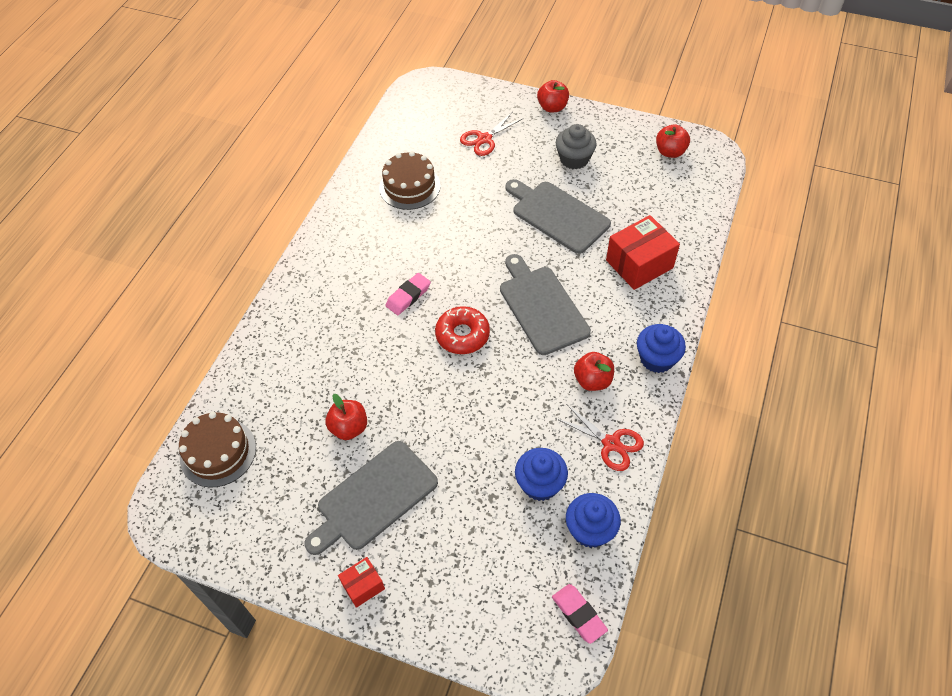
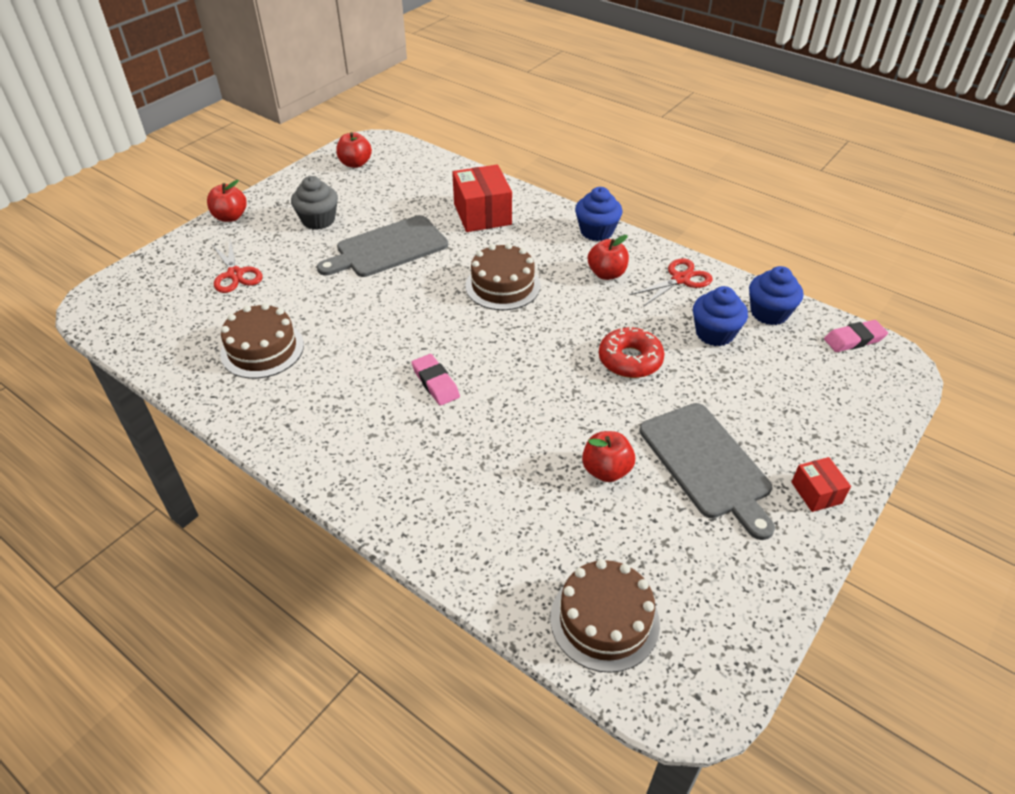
camera: 75 degrees left, 10 degrees down
red donut [435,306,490,354] -> red donut moved to [599,326,664,378]
grey cutting board [500,254,591,355] -> brown cake [465,243,540,310]

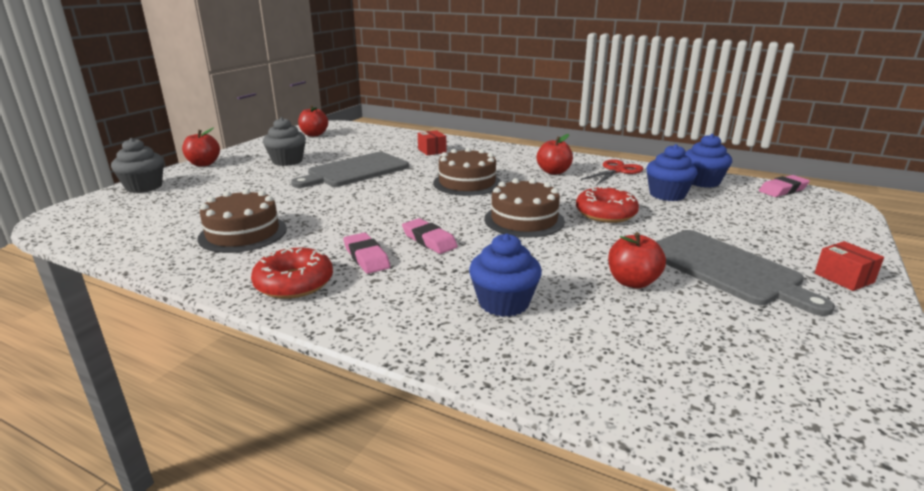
camera: 10 degrees left, 20 degrees down
red scissors [212,239,263,293] -> none
red box [452,165,512,232] -> red box [418,130,447,155], size x0.53
brown cake [550,559,660,673] -> brown cake moved to [484,178,565,238]
blue cupcake [575,187,622,241] -> blue cupcake moved to [469,233,542,317]
none -> grey cupcake [111,138,164,193]
none -> red donut [251,247,333,299]
none -> pink eraser [343,233,390,274]

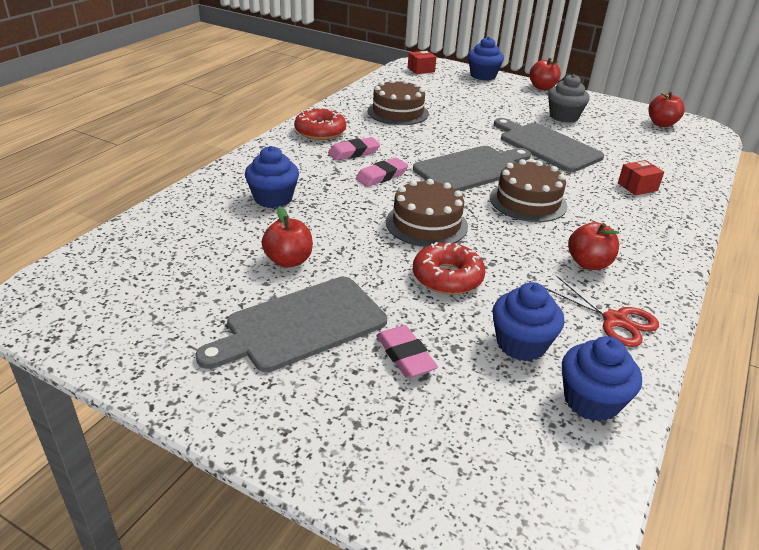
camera: 90 degrees right, 10 degrees up
grey cupcake [111,138,164,193] -> blue cupcake [468,37,504,80]
pink eraser [759,175,810,197] -> pink eraser moved to [376,325,438,378]
red box [815,241,884,291] -> red box moved to [408,51,436,74]
none -> grey cutting board [413,146,531,191]

